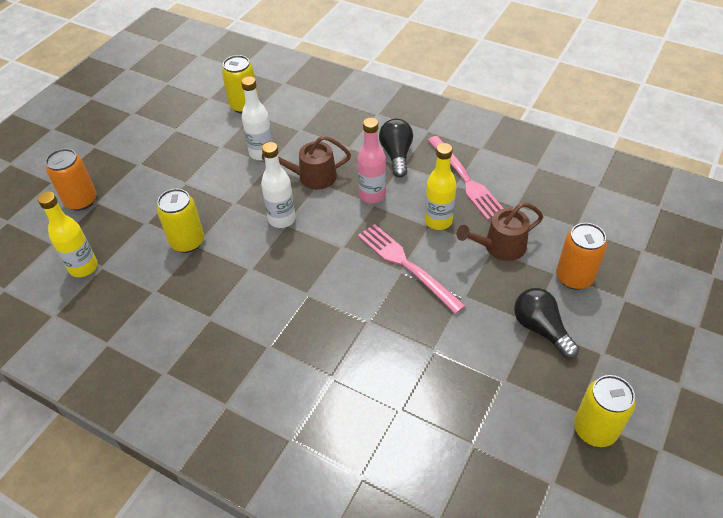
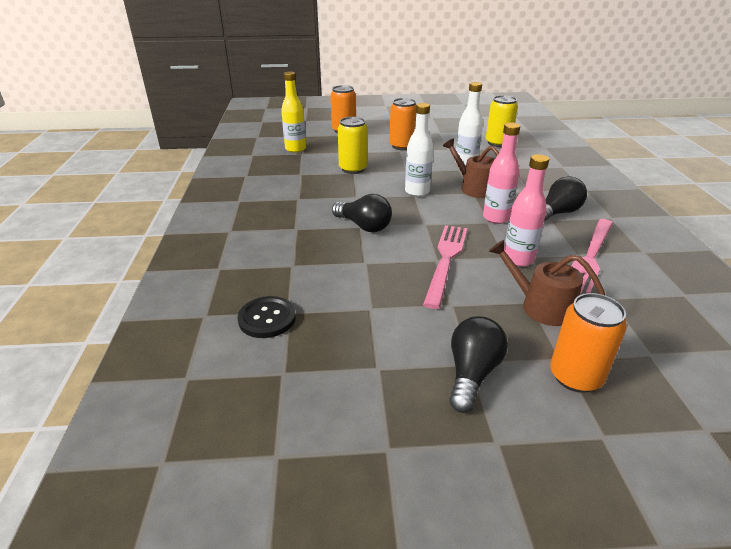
camera: 55 degrees right, 15 degrees down
yellow bottle [425,143,456,230] -> pink bottle [504,154,549,267]
yellow can [574,375,636,447] -> none
none -> black button [238,296,296,338]
none -> black light bulb [332,194,392,232]
none -> orange can [389,98,416,150]

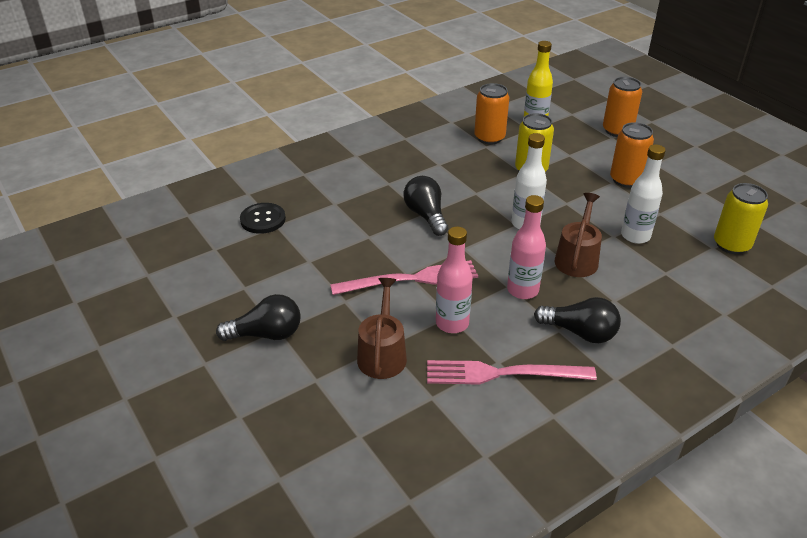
camera: 60 degrees right, 5 degrees up
black light bulb [332,194,392,232] -> black light bulb turned 150 degrees clockwise [403,176,448,236]
orange can [550,293,627,393] -> orange can moved to [474,83,509,145]

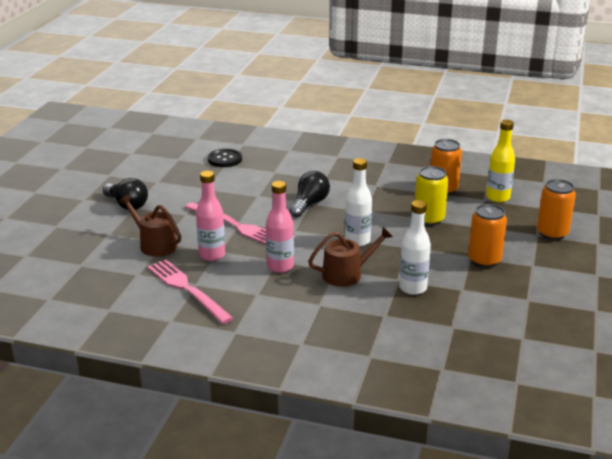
camera: 50 degrees right, 10 degrees down
brown watering can [357,278,407,379] -> brown watering can turned 105 degrees counterclockwise [118,194,181,257]
black light bulb [534,297,621,343] -> none
yellow can [714,183,768,254] -> none

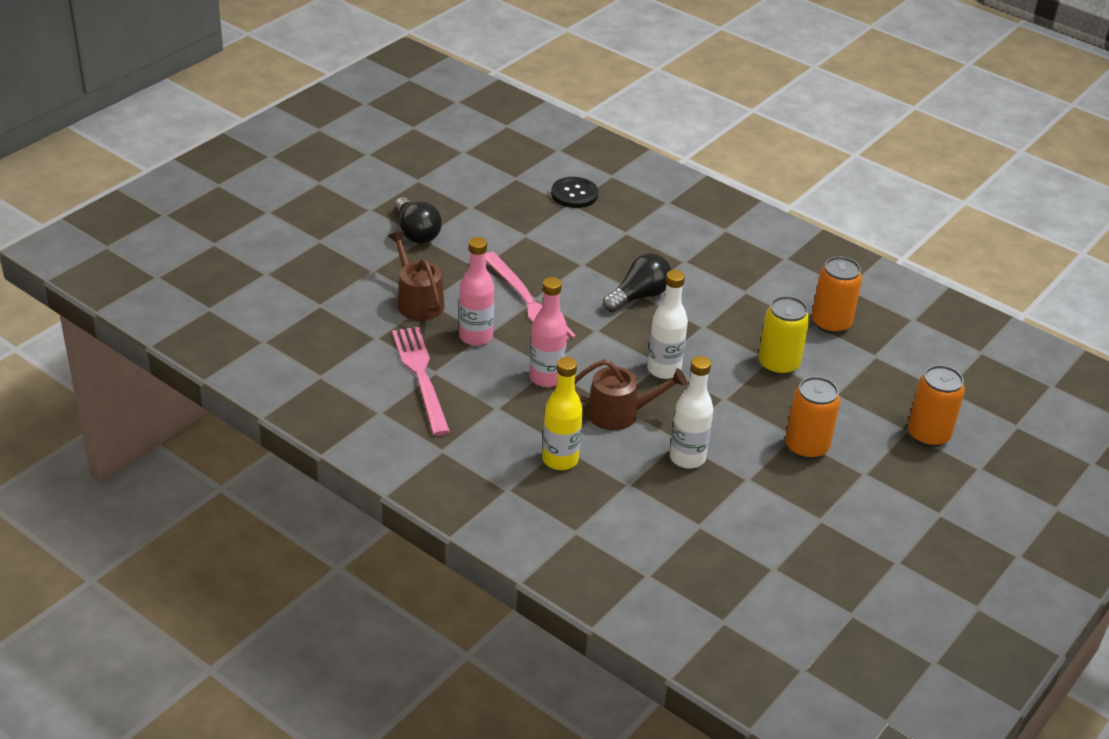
camera: 20 degrees right, 10 degrees up
yellow bottle [486,120,515,202] -> yellow bottle moved to [542,357,583,470]

